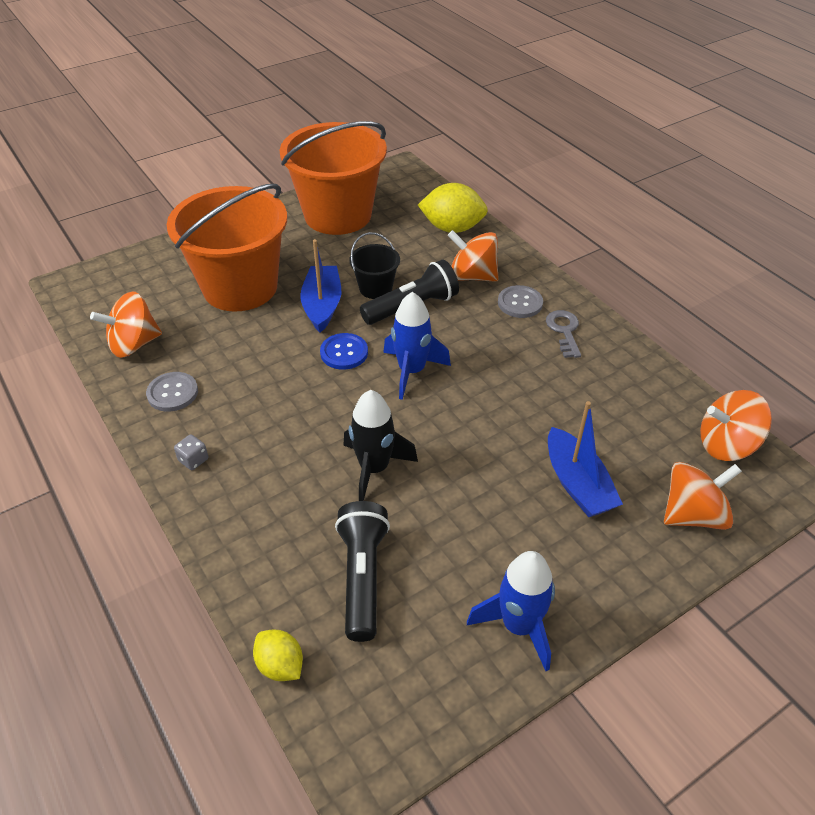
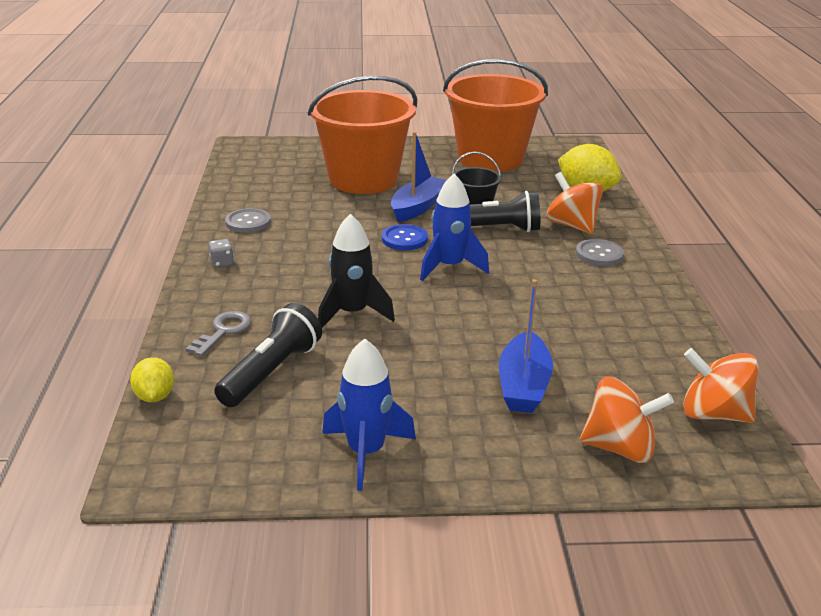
camera: 30 degrees right, 15 degrees down
orange spinning top [90,292,162,358] -> none
grey key [546,310,581,358] -> grey key moved to [186,311,252,357]

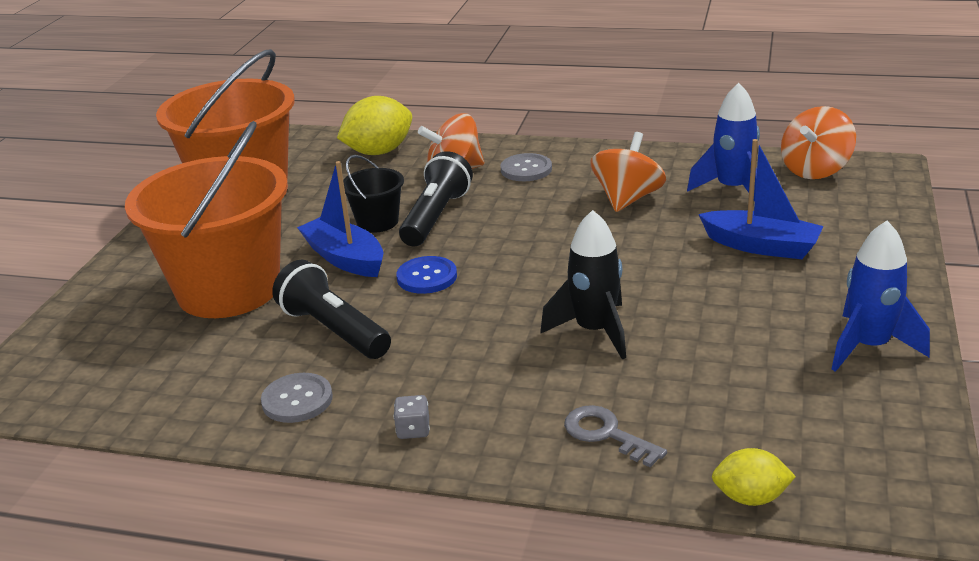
camera: 70 degrees left, 0 degrees up
black flashlight [214,303,322,407] -> black flashlight moved to [272,260,391,359]
blue rocket [420,174,489,281] -> blue rocket moved to [687,83,760,201]
orange spinning top [580,377,674,463] -> orange spinning top moved to [590,132,666,212]

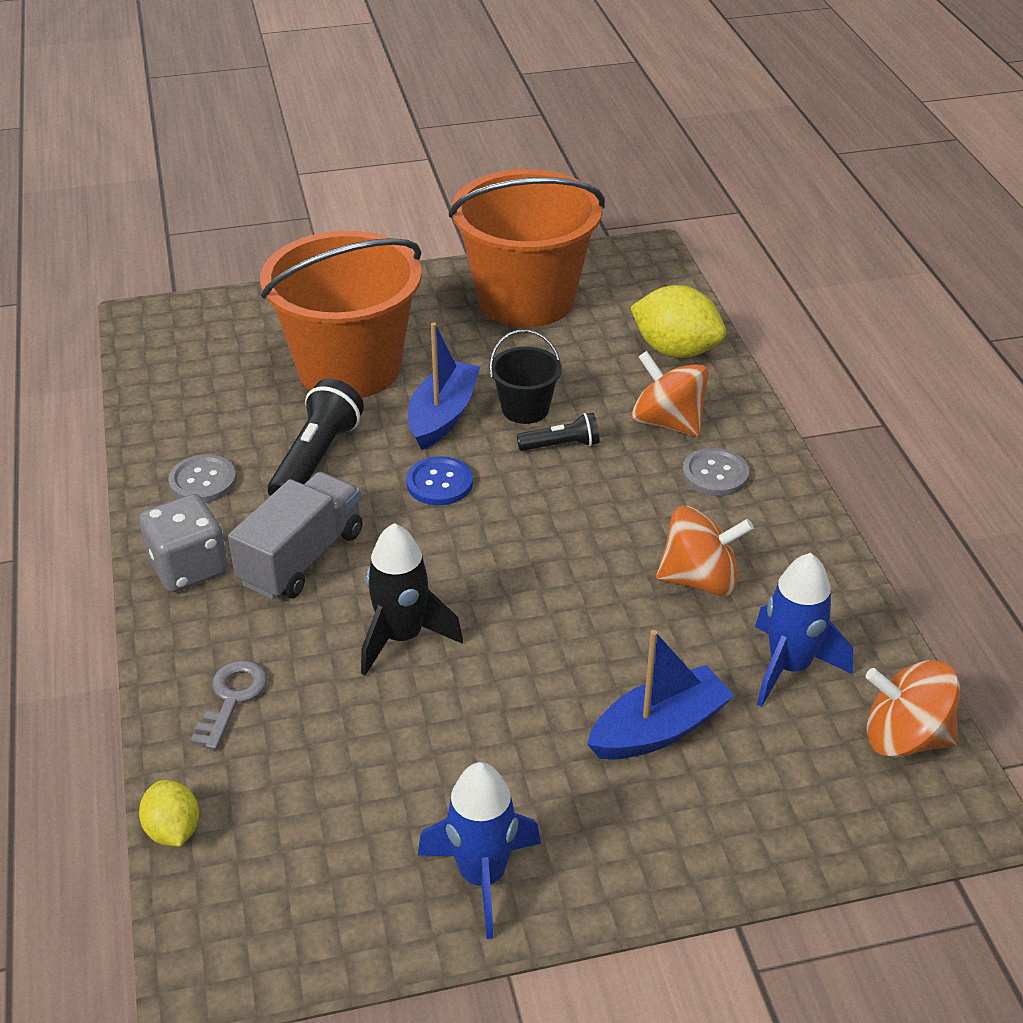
camera: 60 degrees right, 10 degrees up
grey dice [394,395,430,439] -> grey dice [139,494,228,592], size x2.13
black flashlight [399,151,473,247] -> black flashlight [517,413,600,451], size x0.57
blue boat [698,139,824,259] -> blue boat turned 120 degrees counterclockwise [587,630,735,760]
none -> grey truck [228,472,363,599]

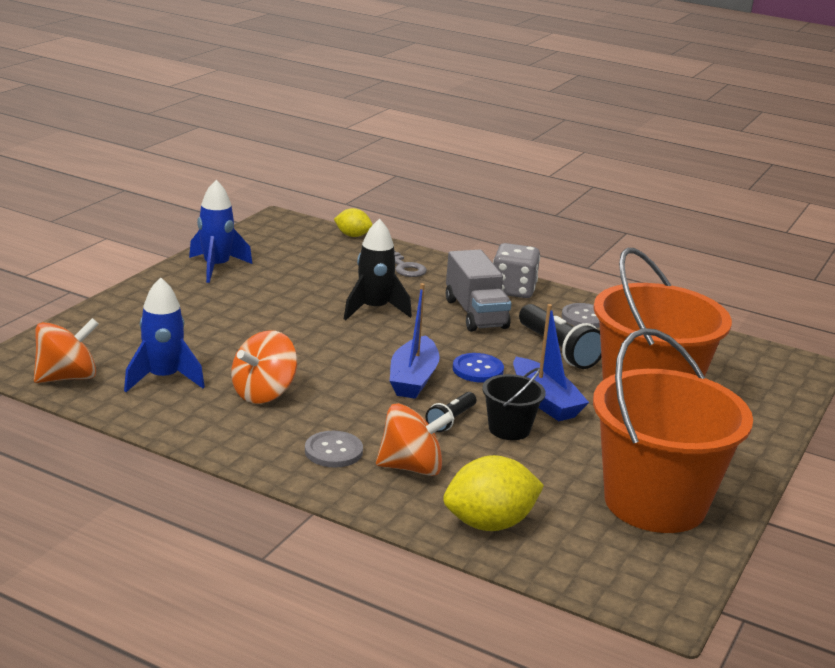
camera: 130 degrees right, 15 degrees down
blue boat [587,630,735,760] -> blue boat moved to [390,283,440,399]

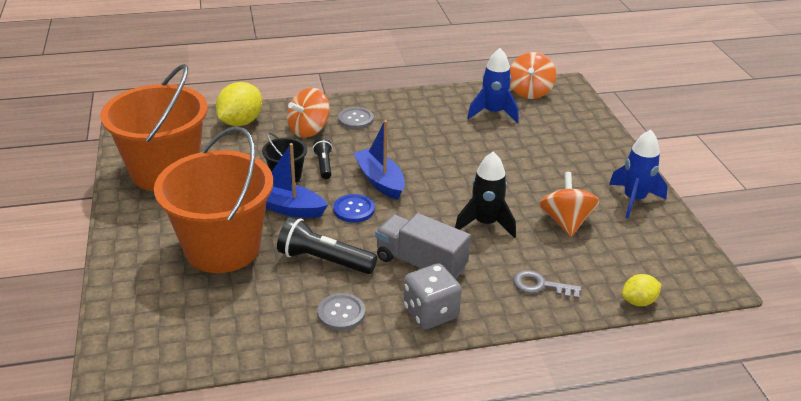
camera: 140 degrees right, 10 degrees up
orange spinning top [231,330,297,404] -> orange spinning top moved to [539,172,600,236]

